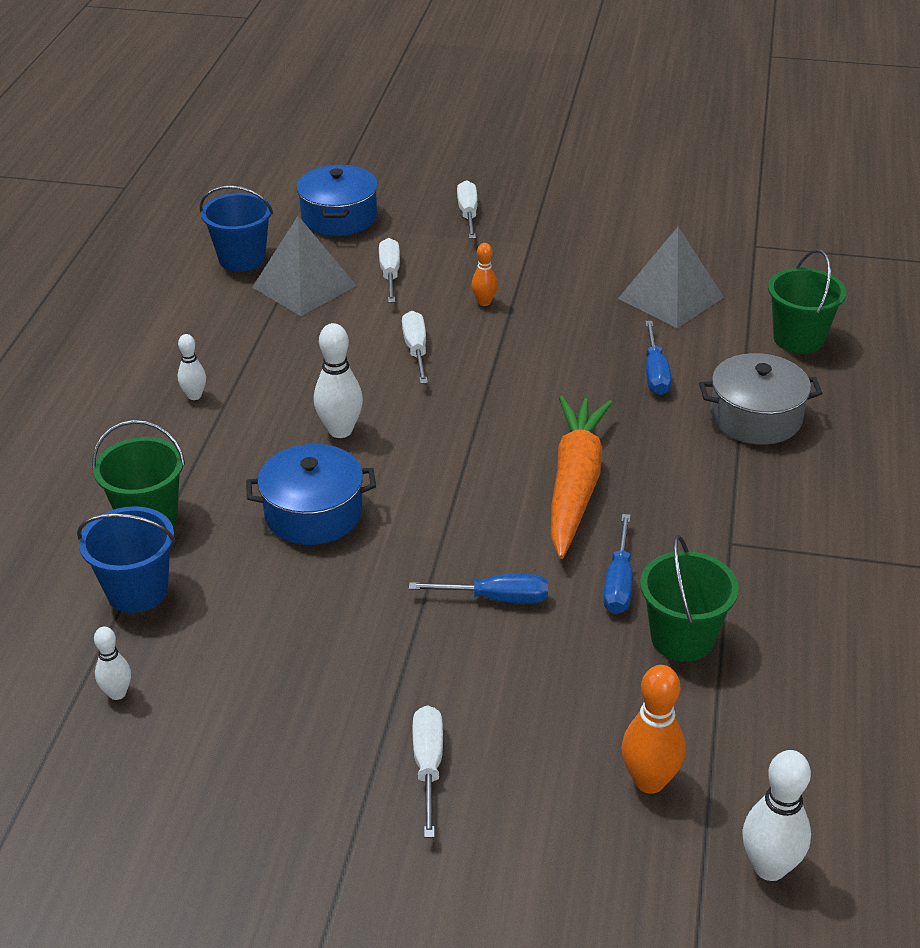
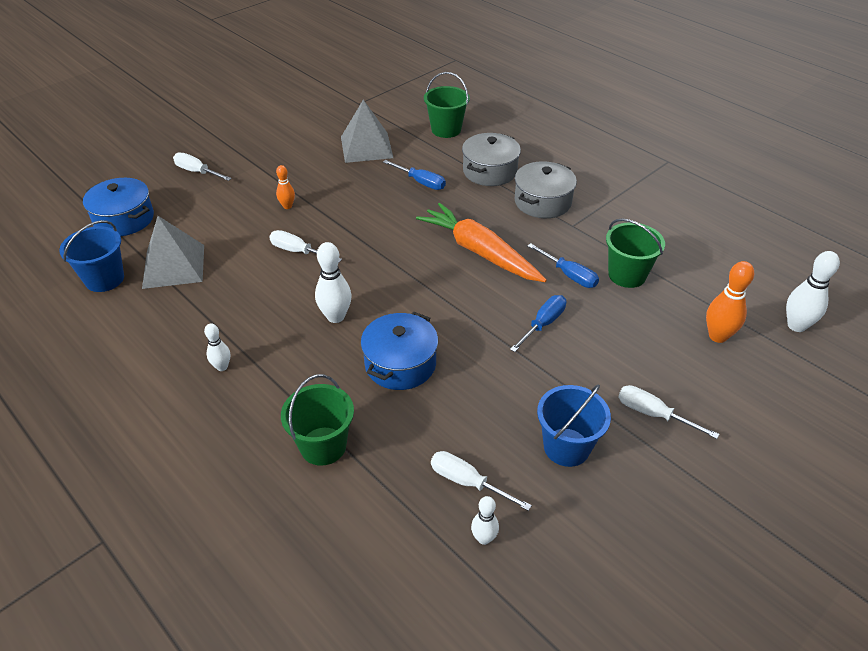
camera: 55 degrees left, 5 degrees up
blue bucket [77,506,175,613] -> blue bucket moved to [537,384,611,467]
white screwdriver [379,238,400,303] -> white screwdriver moved to [431,451,532,511]
none -> grey pot [514,161,577,218]

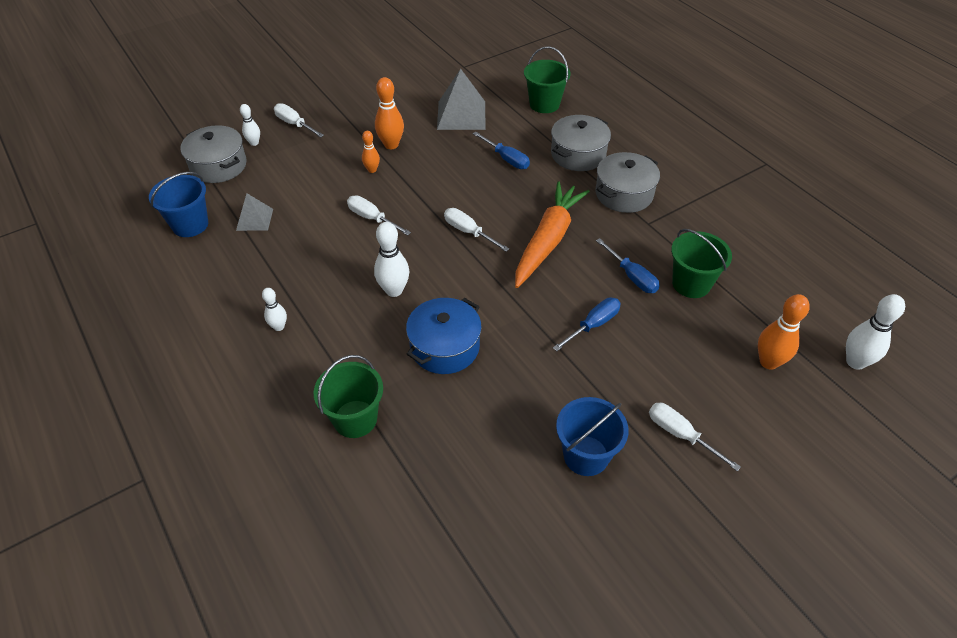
camera: 10 degrees right, 5 degrees up
blue pot [83,178,154,236] -> grey pot [180,125,247,183]
grey pyramid [142,216,204,289] -> grey pyramid [236,194,273,231], size x0.58
orange carrot [416,203,547,282] -> orange carrot turned 60 degrees clockwise [515,181,590,288]
white screwdriver [431,451,532,511] -> white screwdriver moved to [444,208,509,252]
white bowling pin [471,496,499,545] -> white bowling pin moved to [240,104,260,146]
none -> orange bowling pin [375,77,404,149]

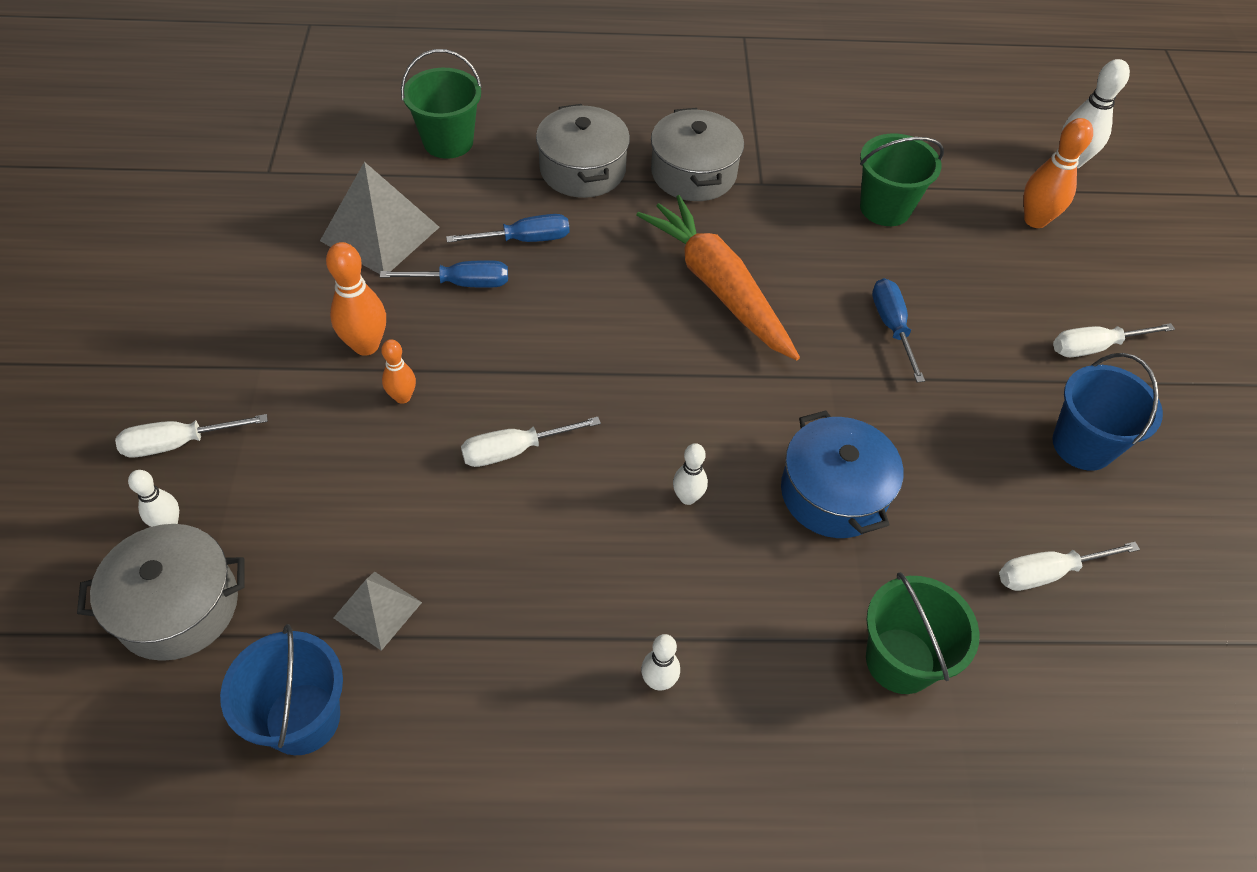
camera: 60 degrees left, 5 degrees up
white bowling pin [374,222,409,297] -> white bowling pin [673,443,708,505], size x0.60
white screwdriver [444,208,509,252] -> white screwdriver moved to [999,542,1140,591]
blue screwdriver [596,238,660,293] -> blue screwdriver moved to [380,260,508,288]

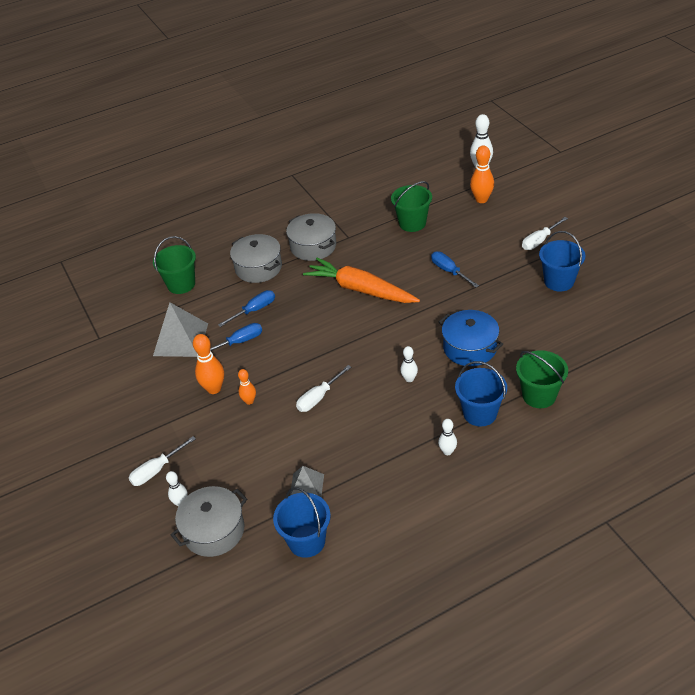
camera: 20 degrees left, 10 degrees down
white screwdriver [999,542,1140,591] -> none
none -> blue bucket [455,361,507,426]

